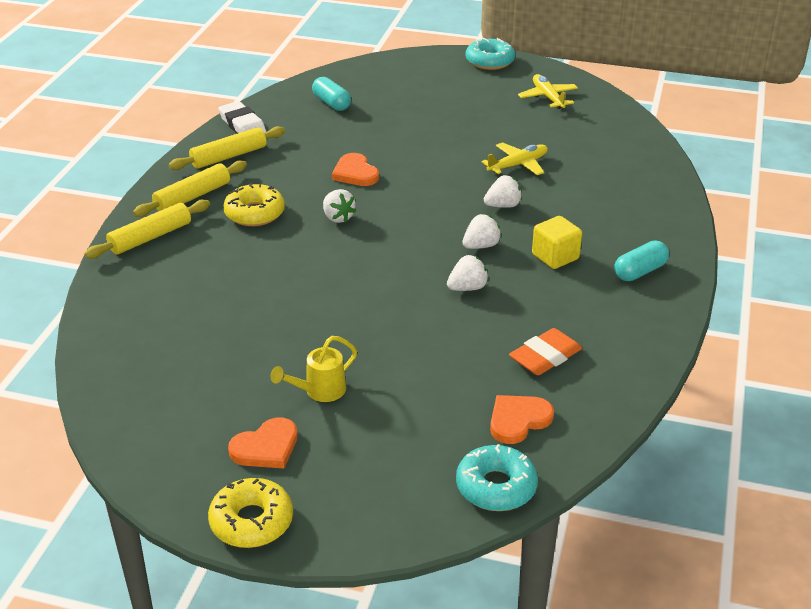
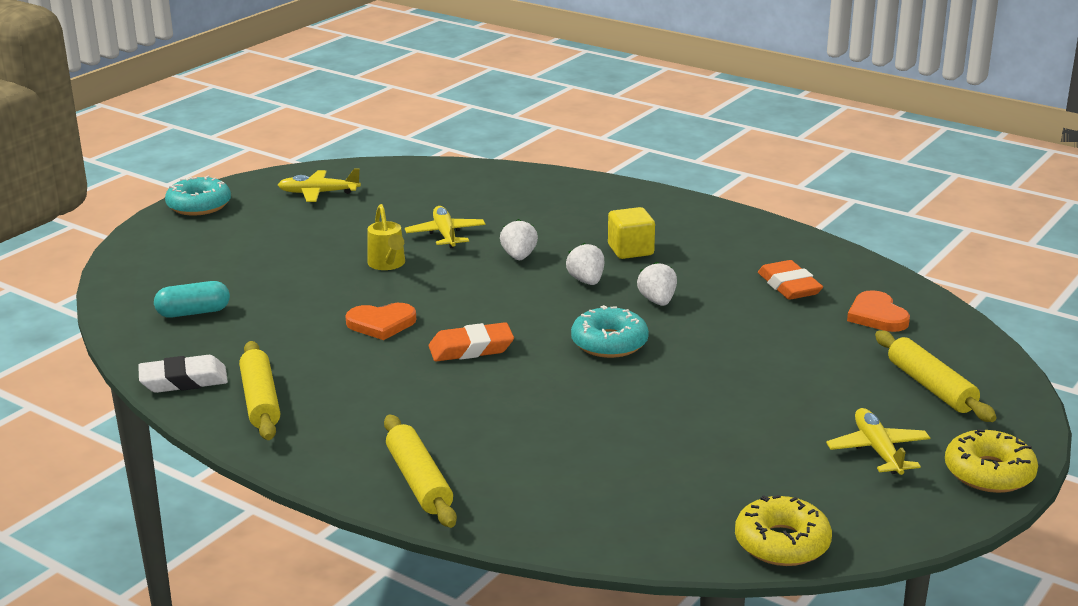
camera: 70 degrees left, 10 degrees down
yellow rolling pin [133,161,247,217] -> yellow rolling pin moved to [875,331,997,422]
yellow donut [223,183,285,226] -> yellow donut moved to [735,495,832,566]
orange heart [228,417,298,468] -> yellow plane [826,408,930,475]
yellow watering can [271,336,357,402] -> yellow watering can moved to [368,204,405,270]
white strawberry [323,189,356,223] -> orange eraser [429,322,514,362]
turquoise donut [456,444,538,511] -> turquoise donut moved to [571,305,649,358]
turquoise capsule [614,240,669,281] -> none

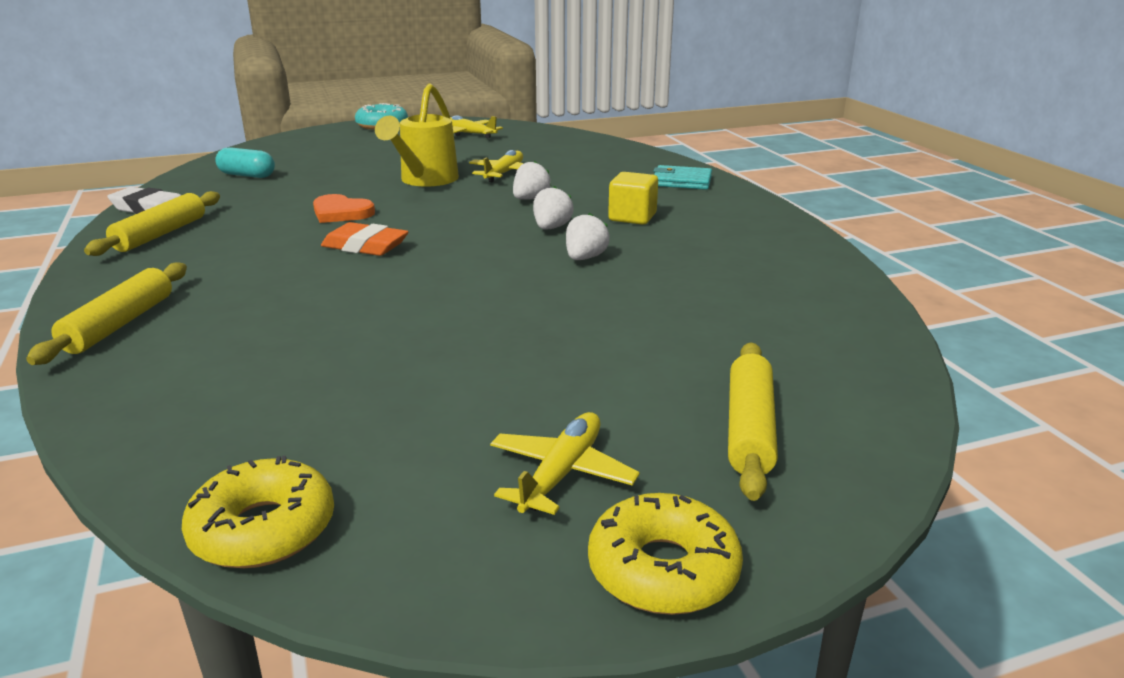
camera: 35 degrees right, 0 degrees up
yellow watering can [368,204,405,270] -> yellow watering can [375,84,459,187], size x1.65
turquoise donut [571,305,649,358] -> none
orange eraser [758,260,823,300] -> none
orange heart [847,290,910,332] -> none
none -> turquoise wallet [653,165,712,190]

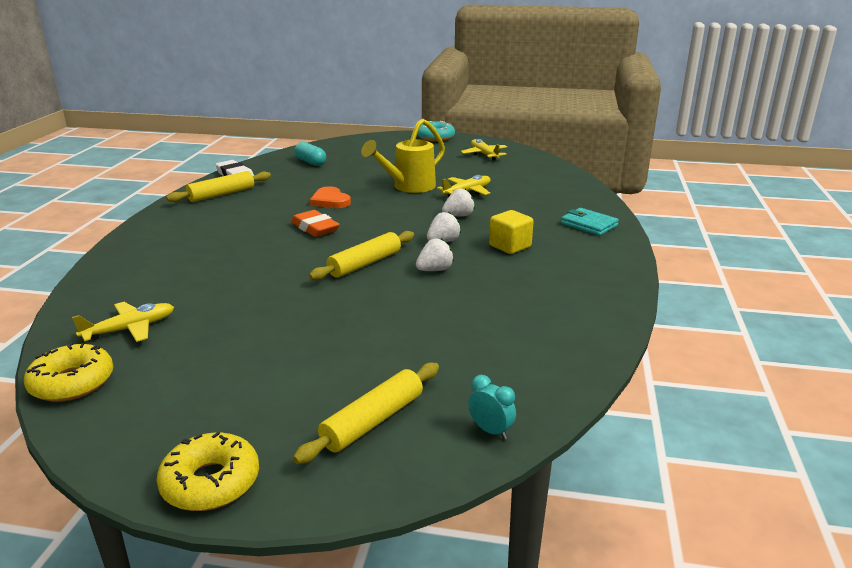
camera: 30 degrees right, 0 degrees up
yellow rolling pin [26,262,187,365] -> yellow rolling pin moved to [309,231,414,280]
yellow plane [490,412,640,515] -> yellow plane moved to [72,302,174,342]
none -> turquoise clock [468,375,516,439]

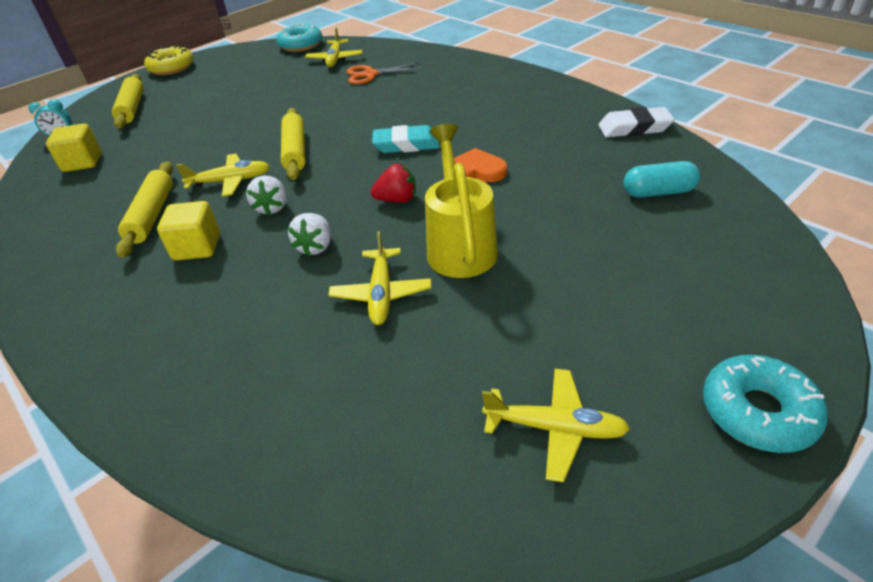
camera: 130 degrees right, 15 degrees up
yellow donut [24,343,113,402] -> turquoise donut [277,23,322,52]
yellow rolling pin [166,171,271,202] -> yellow rolling pin moved to [116,161,173,258]
orange eraser [291,210,340,237] -> turquoise eraser [372,125,440,153]
white strawberry [416,238,454,271] -> yellow plane [176,153,270,197]
turquoise wallet [561,208,619,236] -> none
none -> yellow cube [46,123,102,172]
none -> orange scissors [347,62,423,84]
none -> red strawberry [371,164,416,203]

